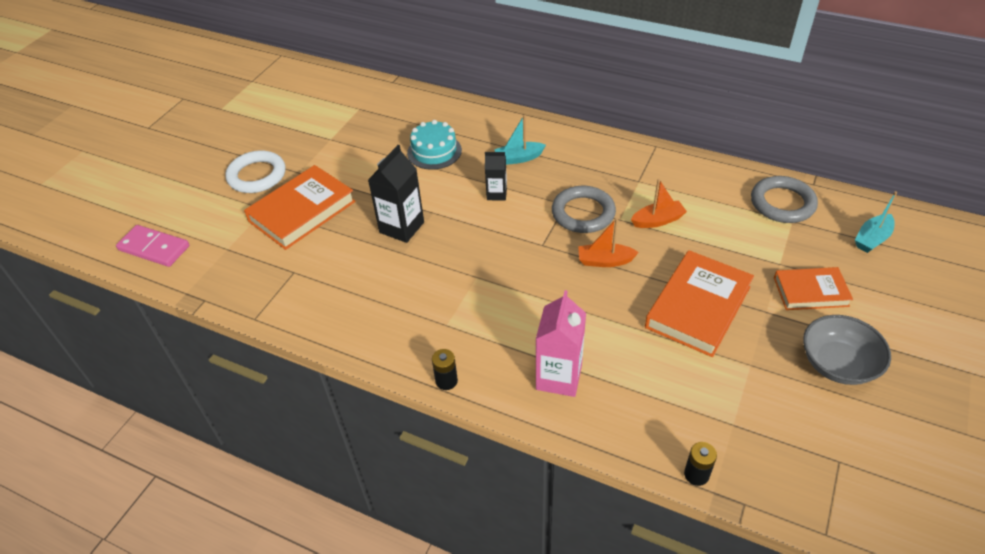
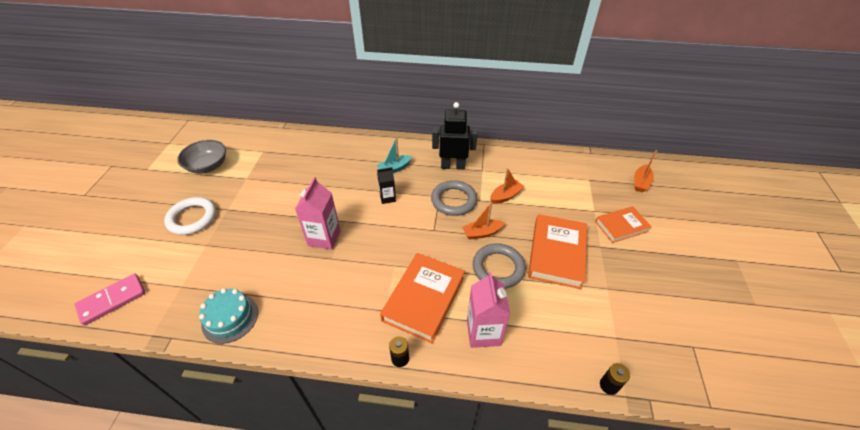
camera: 20 degrees left, 0 degrees up
pink domino [116,225,189,267] -> pink domino turned 45 degrees counterclockwise [75,274,145,325]
orange book [244,165,356,250] -> orange book moved to [380,253,465,343]
black carton [368,145,424,243] -> pink carton [295,177,341,250]
turquoise cake [407,120,462,170] -> turquoise cake moved to [199,288,258,344]
grey ring [751,176,818,223] -> grey ring moved to [473,243,526,289]
grey bowl [803,315,891,385] -> grey bowl moved to [177,140,226,174]
turquoise boat [855,191,897,253] -> orange boat [634,150,657,192]
none -> black robot [432,102,478,170]

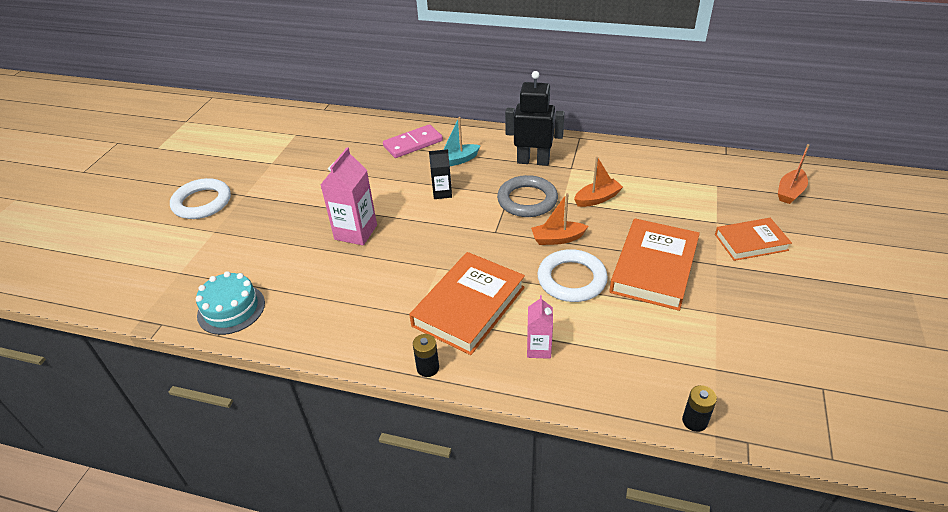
camera: 10 degrees right, 5 degrees down
pink domino [75,274,145,325] -> pink domino moved to [383,124,443,158]
grey bowl [177,140,226,174] -> none
pink carton [467,272,510,348] -> pink carton [527,295,553,359], size x0.60
grey ring [473,243,526,289] -> white ring [538,249,608,302]

